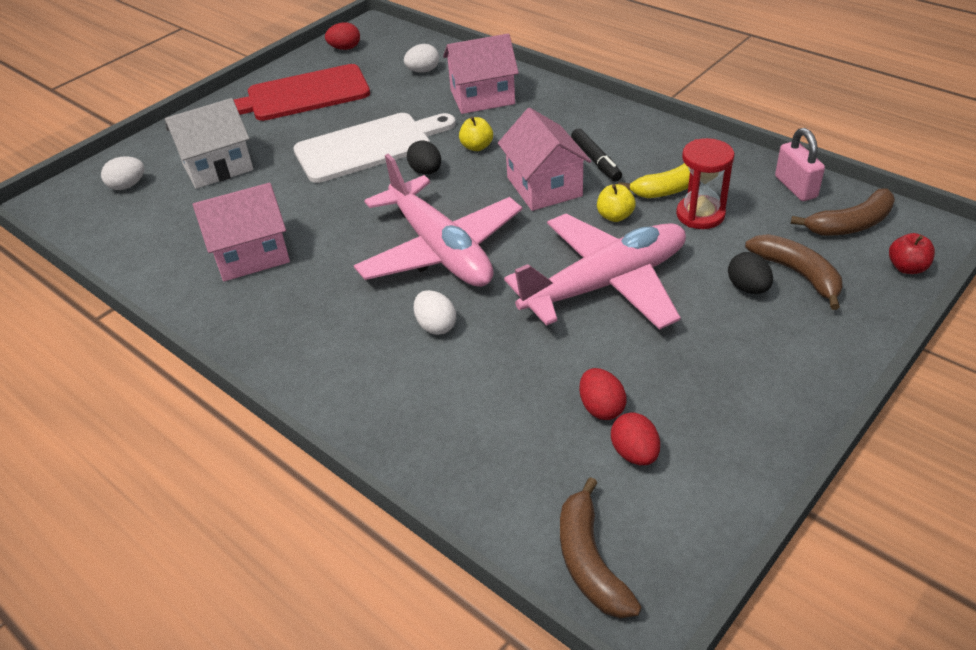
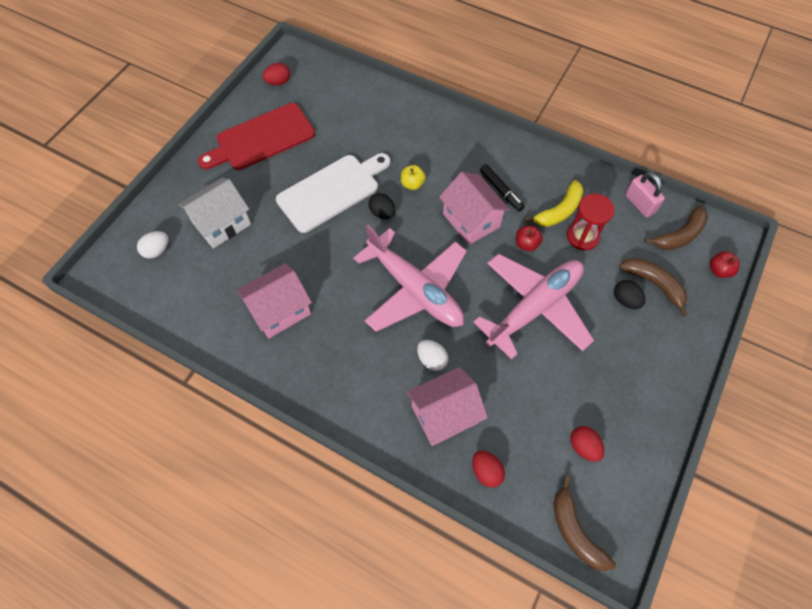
camera: 15 degrees left, 20 degrees up
white egg [404,44,439,73] -> none
pink house [443,33,519,114] -> pink house moved to [407,367,488,446]
red egg [579,368,626,420] -> red egg moved to [472,451,505,488]
yellow apple [597,184,636,222] -> red apple [516,225,543,251]

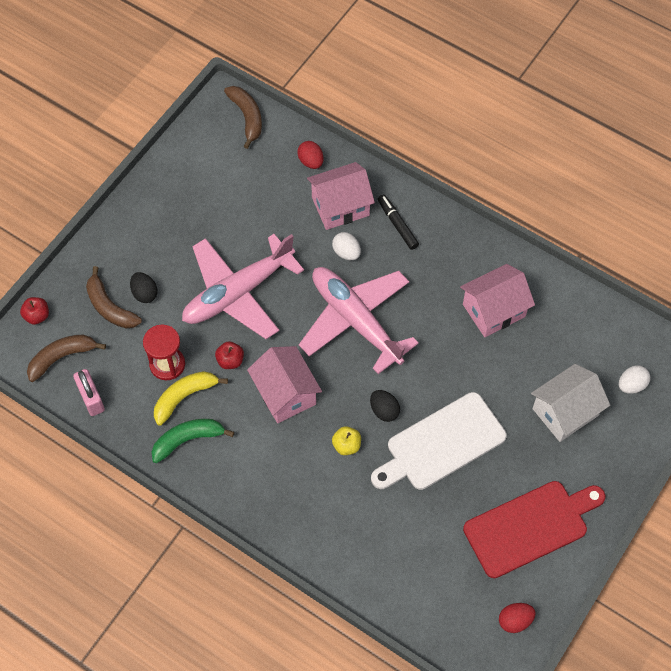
camera: 175 degrees left, 0 degrees up
black marker [480,164,525,212] -> black marker moved to [378,195,419,250]
red egg [570,426,604,462] -> none
none -> green banana [151,419,234,463]

